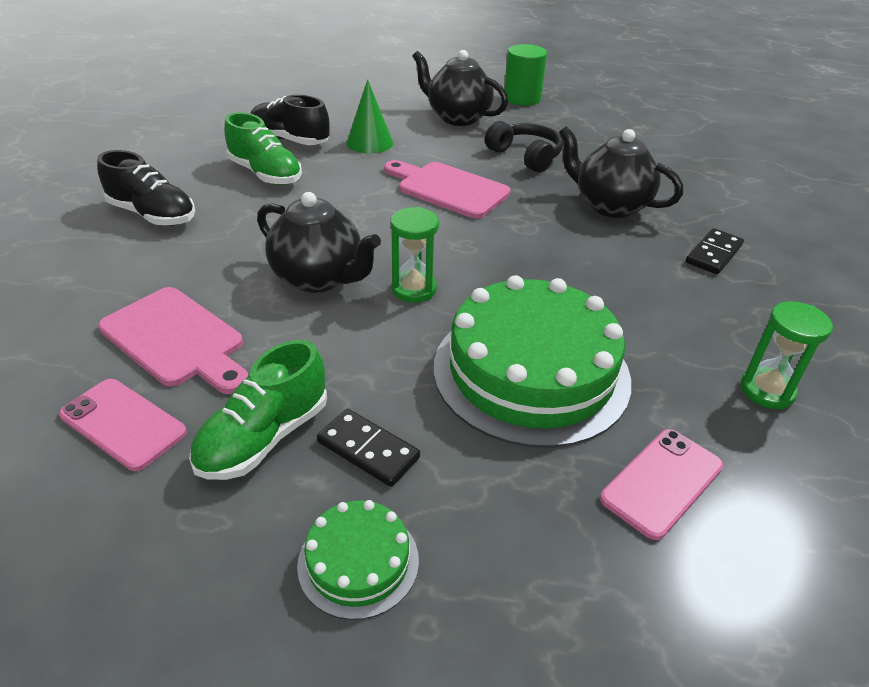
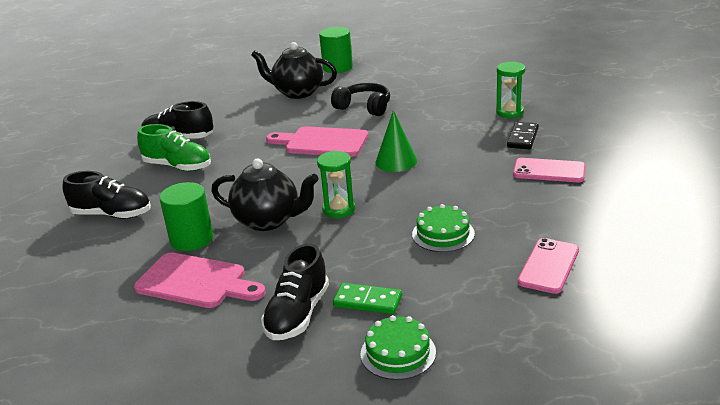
camera: 15 degrees left, 10 degrees down
pink phone [59,379,187,471] -> pink phone moved to [513,158,586,182]
green shoe [189,340,327,480] -> black shoe [261,244,329,340]
black domino [317,409,420,487] -> green domino [333,283,402,314]
green cone [347,79,393,154] -> green cone moved to [375,110,417,172]
green cake [434,275,631,448] -> green cake [412,204,475,252], size x0.47
black teapot [559,126,683,218] -> none
green hourglass [740,301,833,409] -> green hourglass moved to [496,61,525,118]
none -> green cylinder [160,182,213,251]

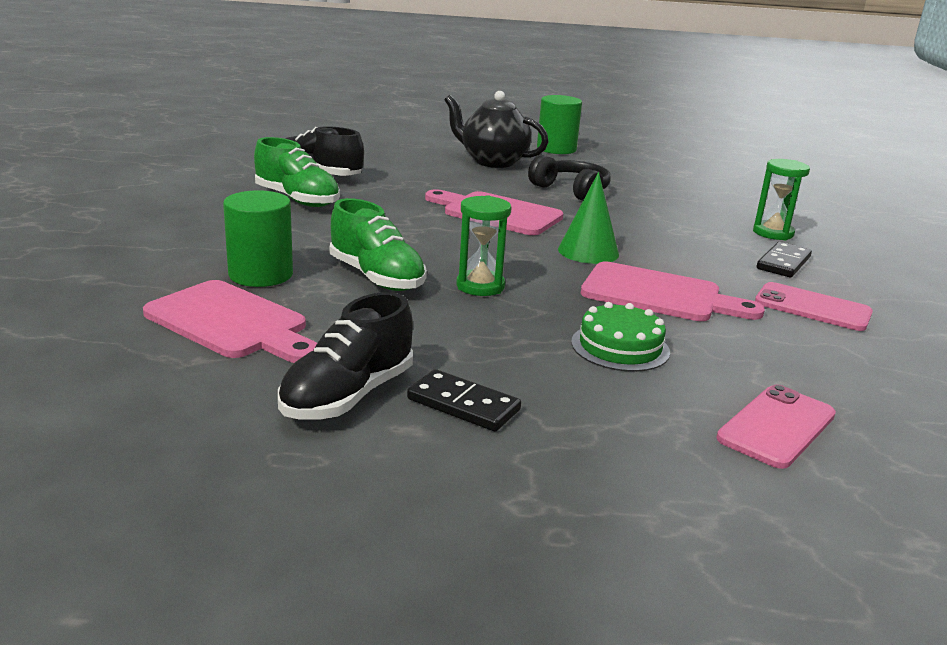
camera: 10 degrees right, 5 degrees down
black shoe [62,171,151,219] -> none
black teapot [211,158,319,231] -> green shoe [330,198,427,291]
green domino [333,283,402,314] -> black domino [407,369,521,432]
green cake [361,315,436,380] -> none
none -> pink cutting board [581,262,765,321]

